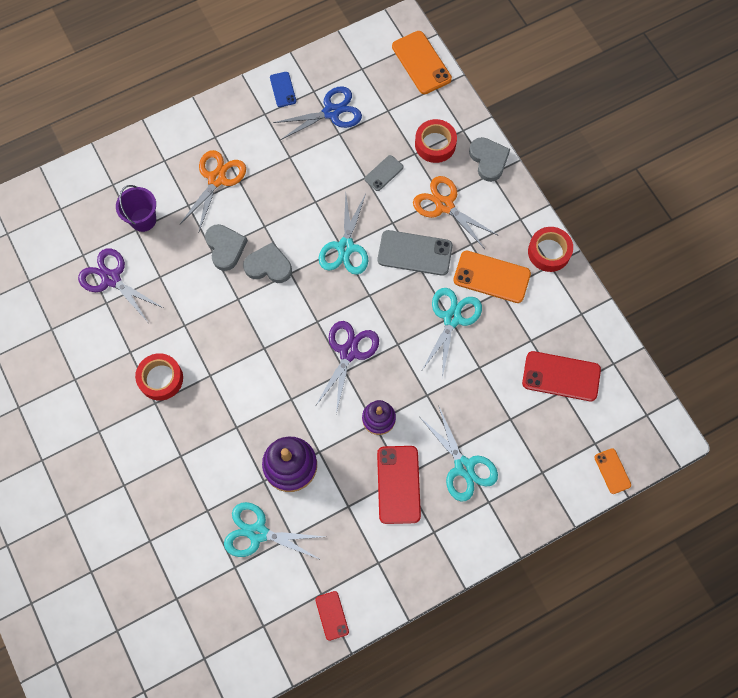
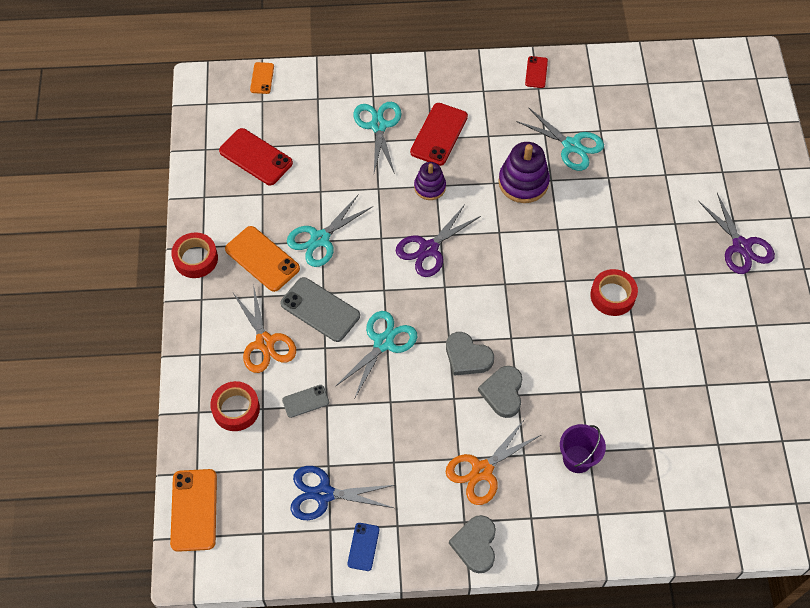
camera: 155 degrees left, 10 degrees down
purple scissors [78,248,163,322] -> purple scissors moved to [698,193,775,274]
grey heart [469,137,510,182] -> grey heart moved to [449,515,496,573]

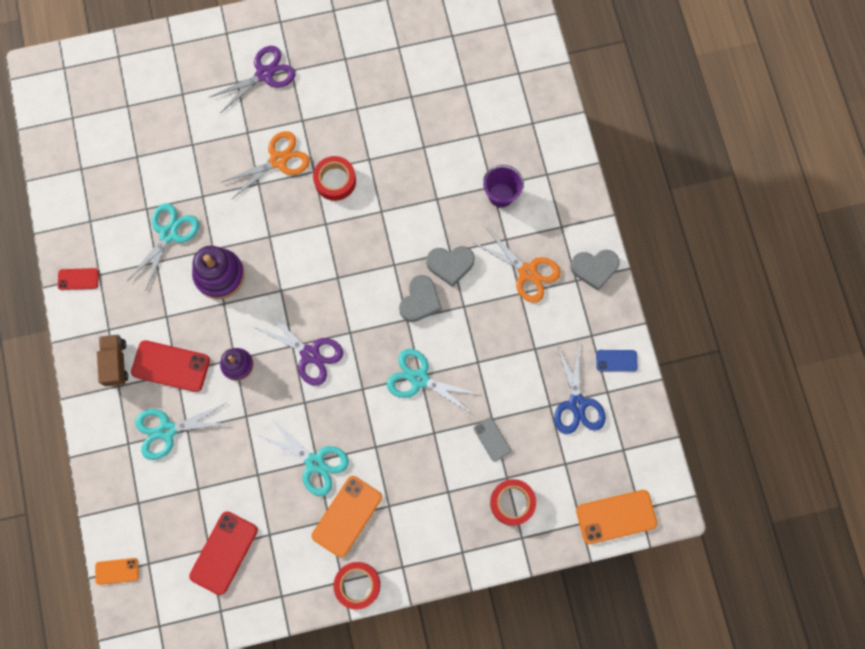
camera: 100 degrees left, 15 degrees up
orange scissors [233,284,296,373] -> orange scissors moved to [222,131,310,200]
grey phone [280,277,360,342] -> none
none -> brown truck [97,334,128,386]

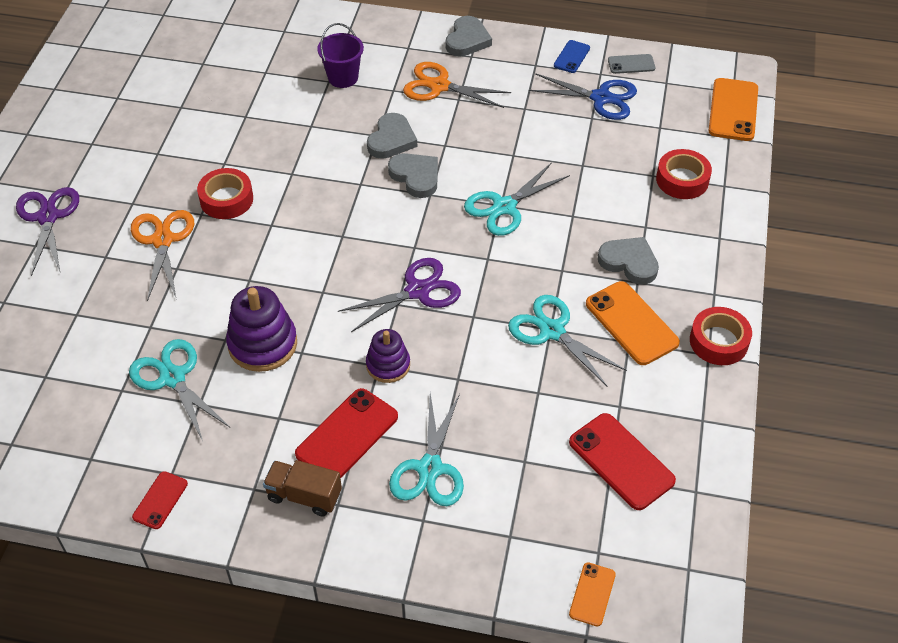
camera: 65 degrees left, 25 degrees down
turquoise scissors [258,417,349,496] -> turquoise scissors turned 105 degrees counterclockwise [508,295,627,387]
orange scissors [474,227,561,303] -> orange scissors turned 135 degrees counterclockwise [403,62,511,108]
grey phone [474,417,511,462] -> grey phone moved to [608,54,655,74]
none -> grey heart [598,237,659,285]

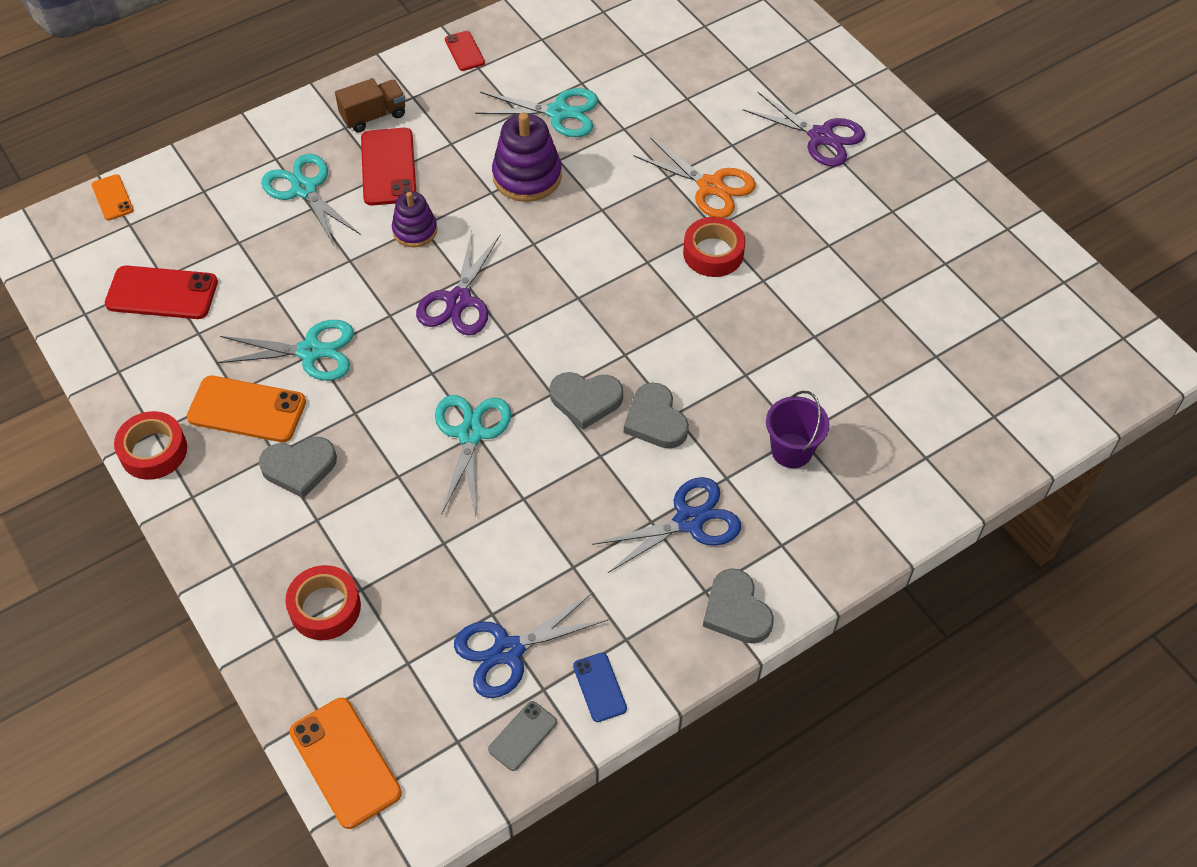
camera: 135 degrees right, 5 degrees up
orange scissors [403,62,511,108] -> blue scissors [592,477,741,573]

